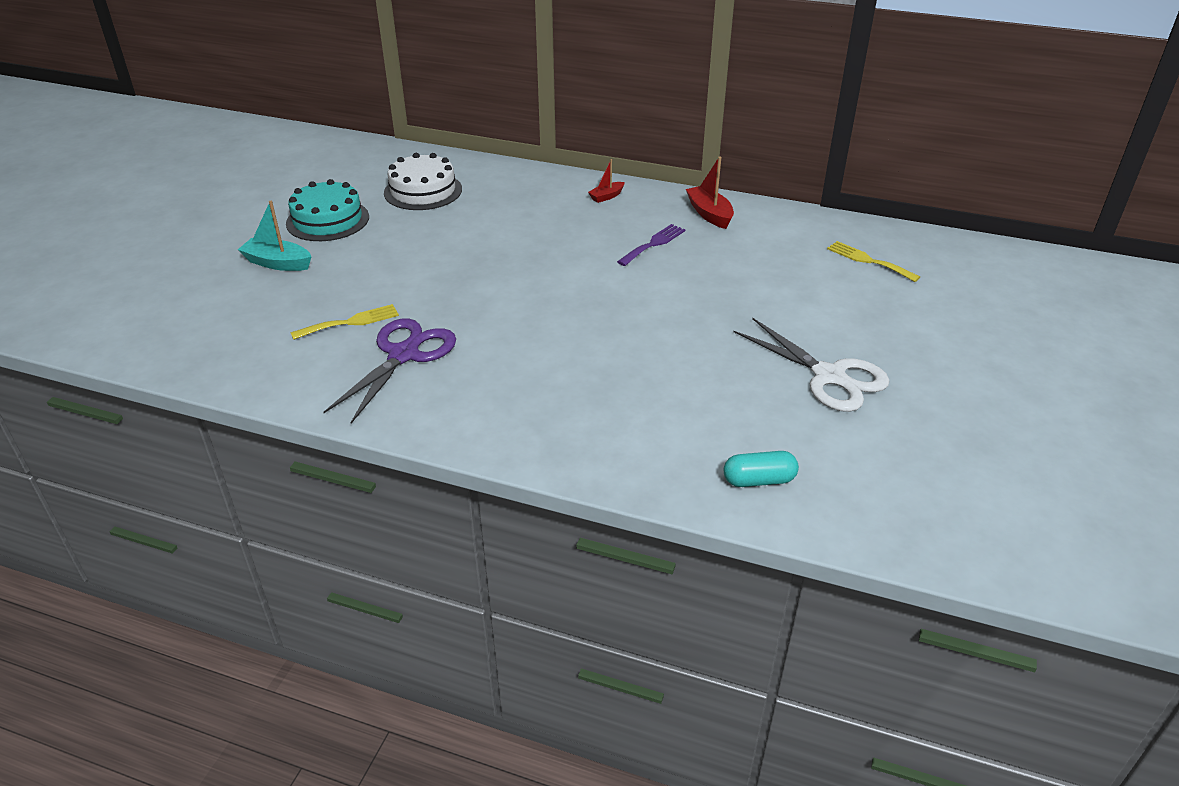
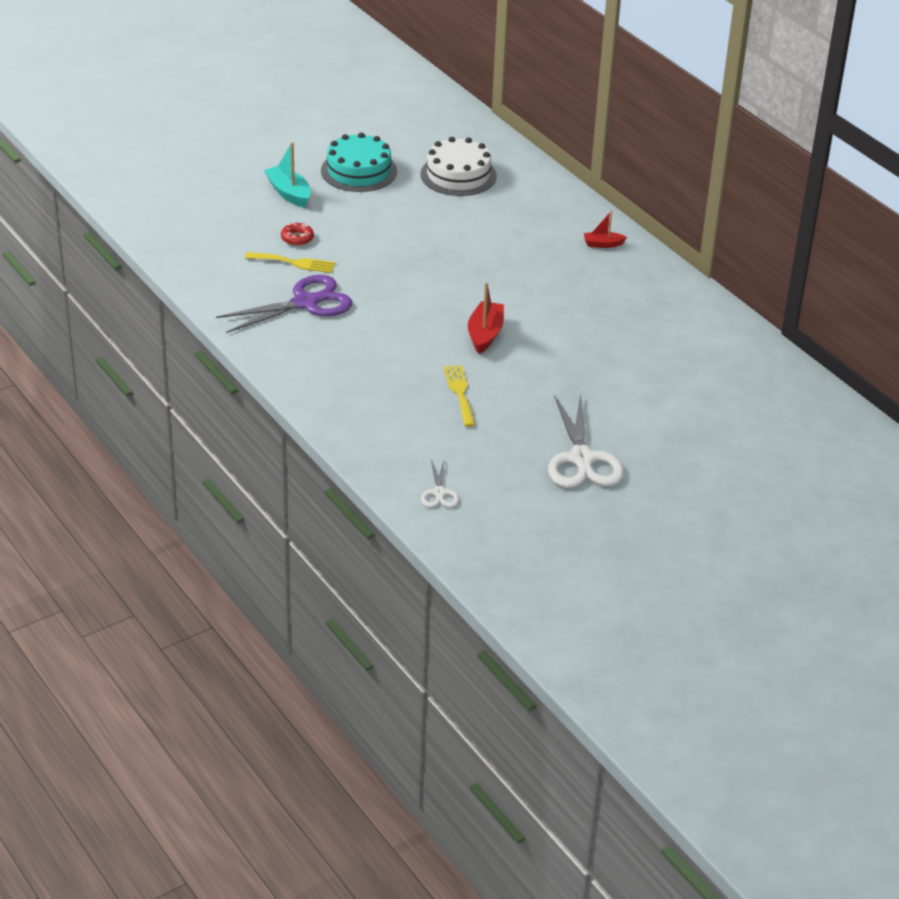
camera: 35 degrees right, 0 degrees up
purple fork [617,224,685,266] -> none
red boat [686,157,734,229] -> red boat moved to [468,282,504,354]
turquoise capsule [724,451,799,487] -> white scissors [421,460,459,507]
yellow fork [827,241,920,282] -> yellow fork moved to [444,365,476,427]
none -> red donut [281,223,314,246]

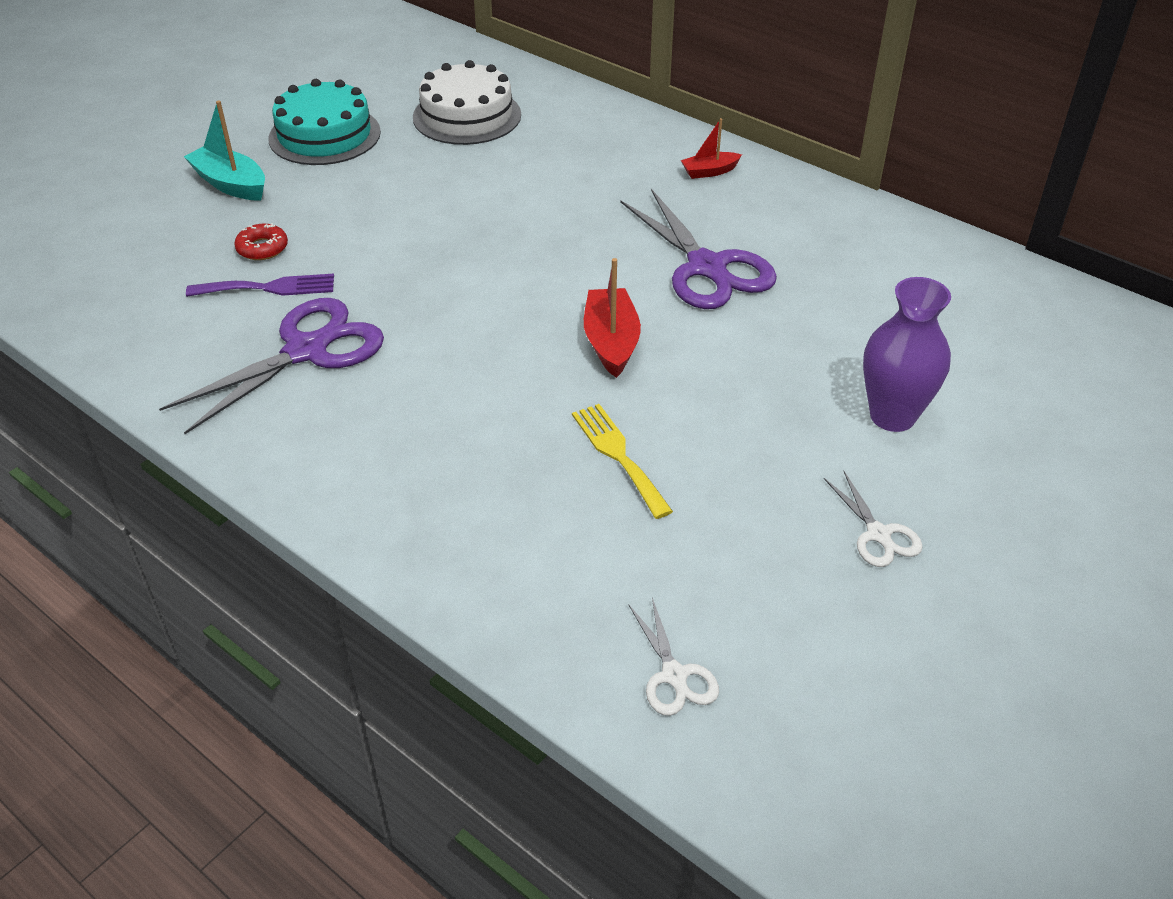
camera: 15 degrees left, 5 degrees up
yellow fork [245,252,335,273] -> purple fork [186,274,334,297]
white scissors [548,393,624,488] -> white scissors [824,471,923,567], size x0.49
none -> purple scissors [620,189,777,309]
none -> purple vase [863,277,951,432]

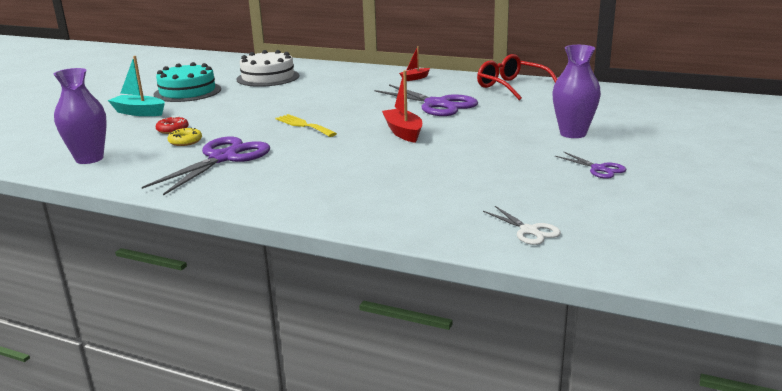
camera: 15 degrees left, 20 degrees down
purple fork [186,274,334,297] -> yellow donut [168,127,202,146]
yellow fork [572,404,673,519] -> yellow fork moved to [276,114,337,137]
white scissors [824,471,923,567] -> purple scissors [555,152,627,179]
none -> purple vase [54,68,107,164]
none -> red glasses [477,54,557,100]

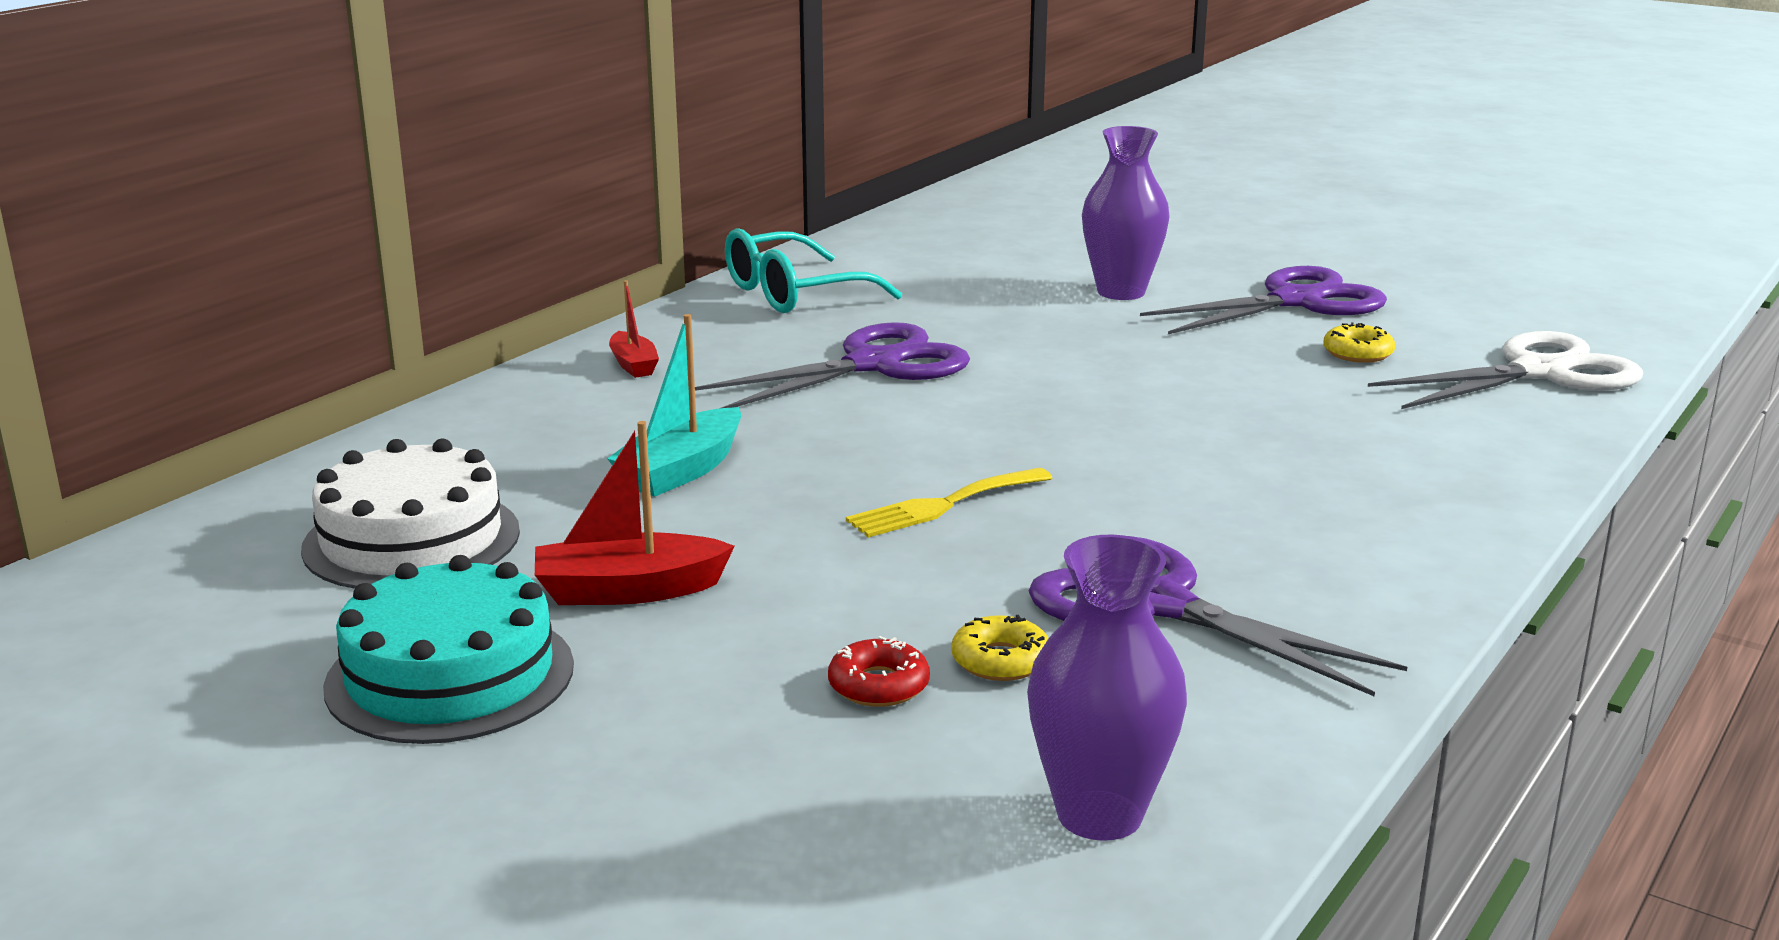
camera: 80 degrees left, 0 degrees up
turquoise boat [108,56,165,116] -> turquoise boat moved to [607,314,741,497]
red boat [382,70,422,143] -> red boat moved to [535,421,735,605]
red glasses [477,54,557,100] -> turquoise glasses [725,228,902,313]
white scissors [483,206,561,245] -> white scissors [1368,331,1643,409], size x2.03
purple scissors [555,152,627,179] -> purple scissors [1140,266,1387,334], size x2.03
none -> yellow donut [1323,322,1395,363]

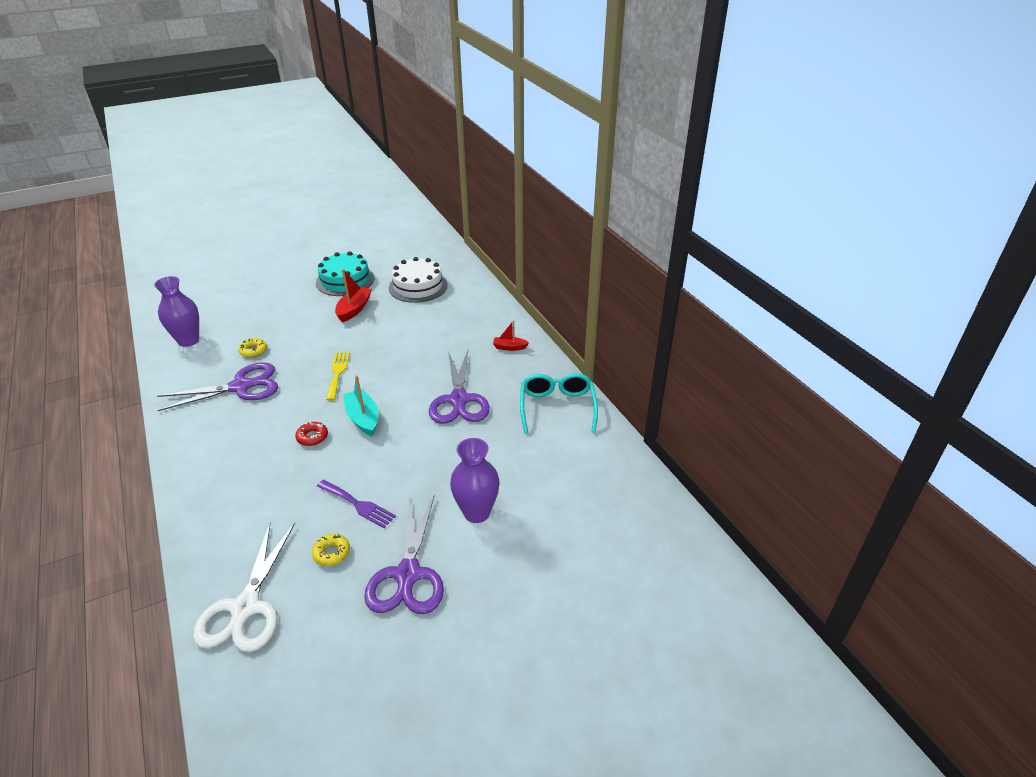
camera: 120 degrees right, 15 degrees up
turquoise boat [607,314,741,497] -> turquoise boat moved to [343,375,379,436]
red donut [828,636,930,707] -> red donut moved to [295,422,328,446]
none -> purple fork [317,480,396,528]

